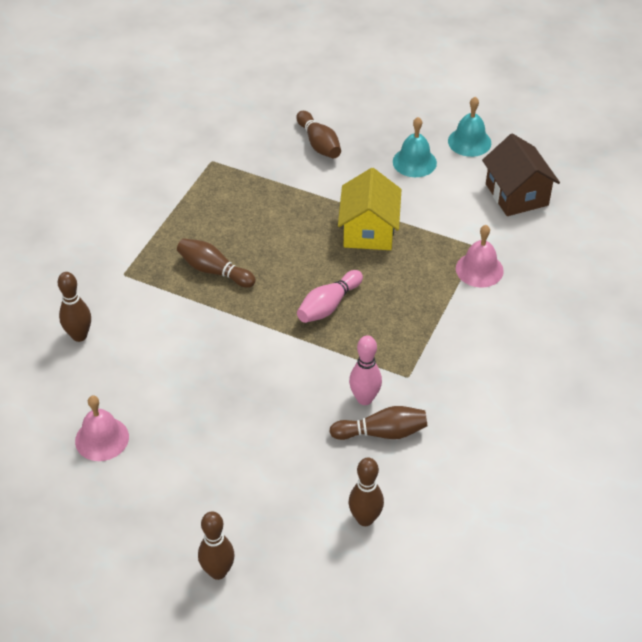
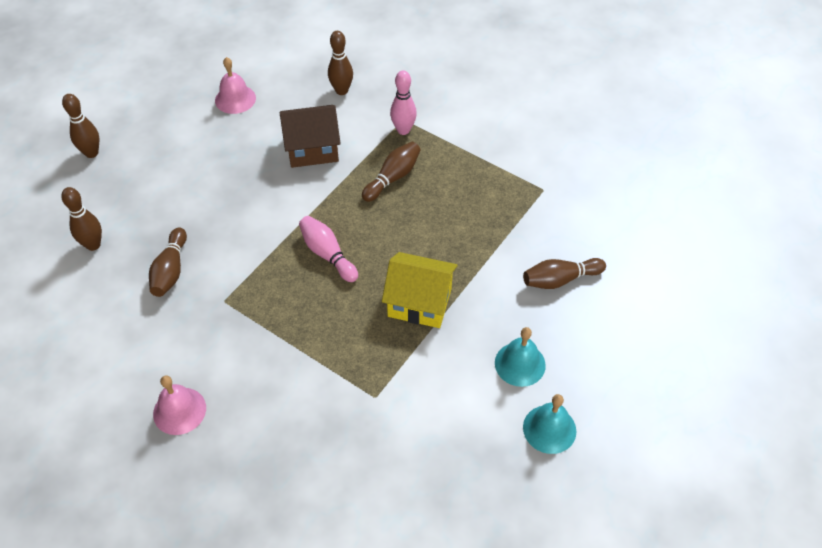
camera: 100 degrees right, 5 degrees up
pink bowling pin [349,335,382,405] -> pink bowling pin moved to [390,70,417,135]
pink bell [456,225,504,288] -> pink bell moved to [153,375,206,435]
brown house [482,133,560,216] -> brown house moved to [280,105,341,168]

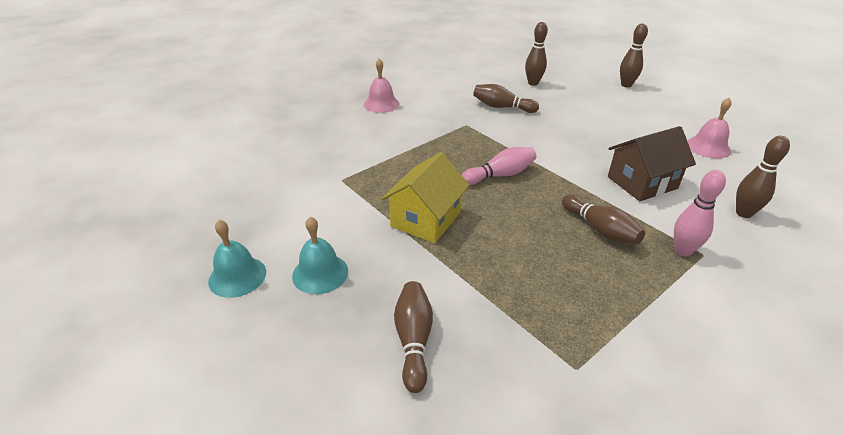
camera: 105 degrees right, 15 degrees down
brown house [280,105,341,168] -> brown house turned 60 degrees clockwise [608,126,696,201]

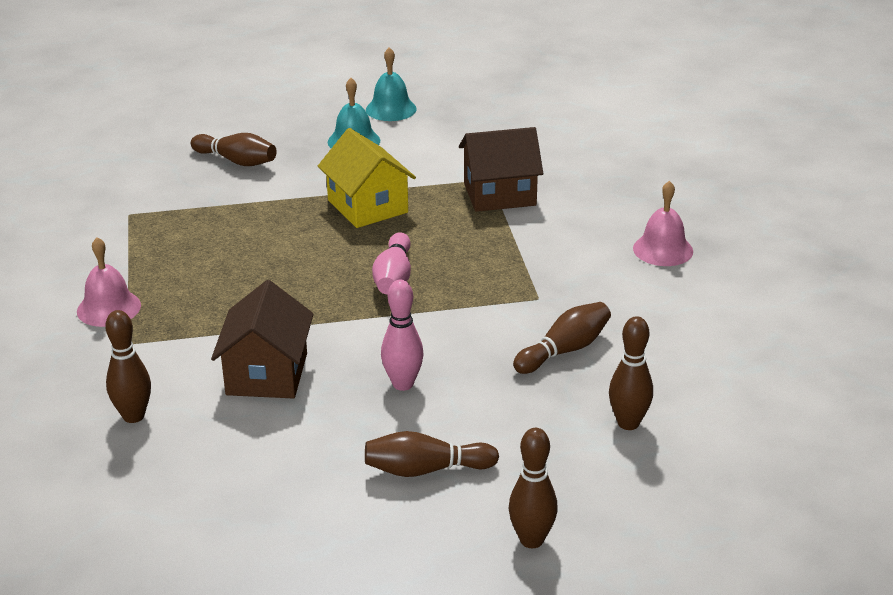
camera: 120 degrees right, 5 degrees down
brown bowling pin [562,194,645,245] -> brown bowling pin moved to [365,431,499,477]
pink bowling pin [674,170,726,256] -> pink bowling pin moved to [381,280,424,391]
pink bell [687,98,732,159] -> pink bell moved to [77,237,141,327]
none -> brown house [459,127,543,212]

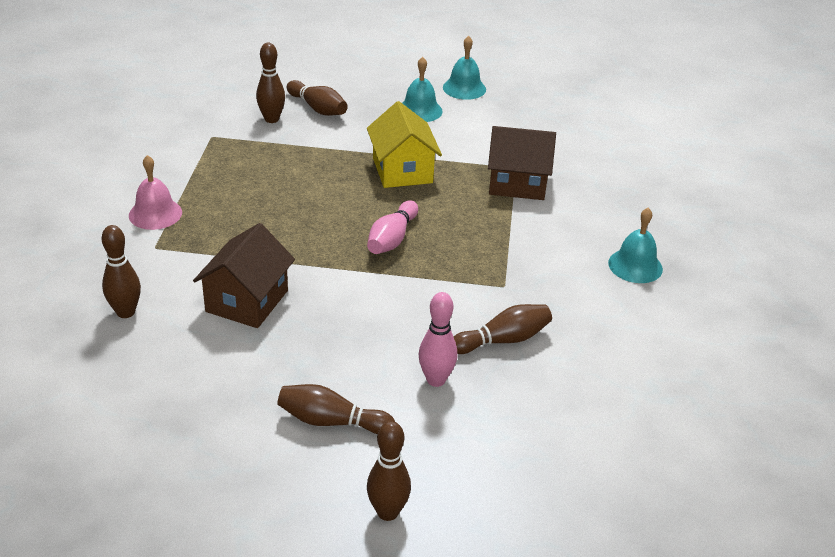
camera: 15 degrees right, 5 degrees up
pink bowling pin [381,280,424,391] -> pink bowling pin moved to [419,292,457,387]
brown bowling pin [609,316,653,430] -> brown bowling pin moved to [256,43,285,123]
pink bell [633,181,693,266] -> turquoise bell [608,208,663,283]

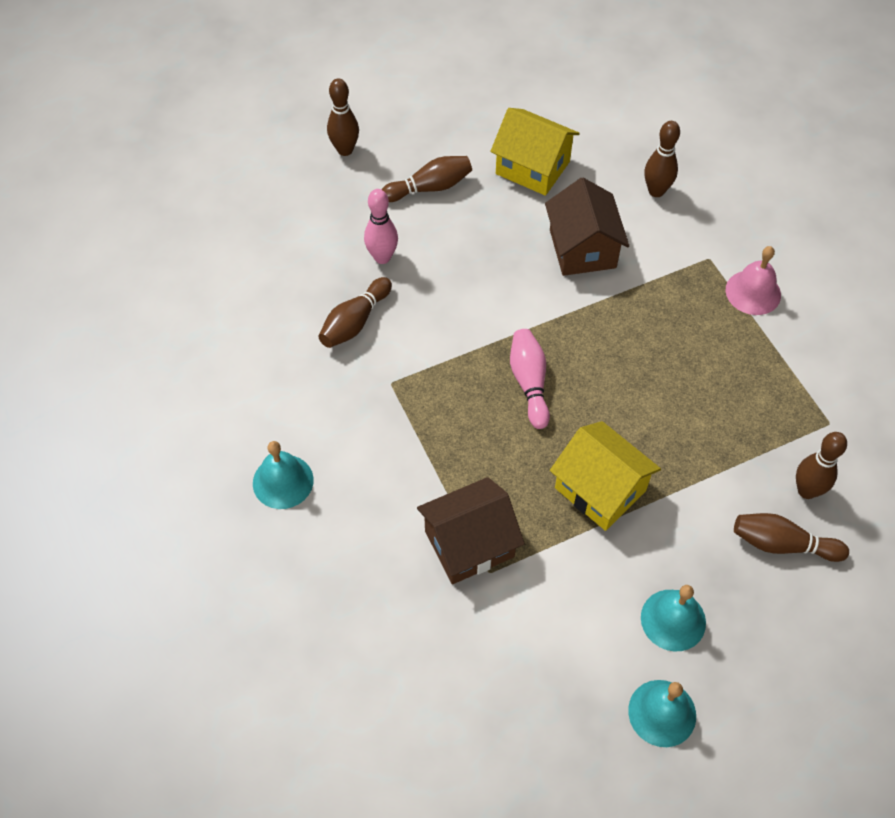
camera: 150 degrees right, 20 degrees up
none -> yellow house [490,108,580,196]

